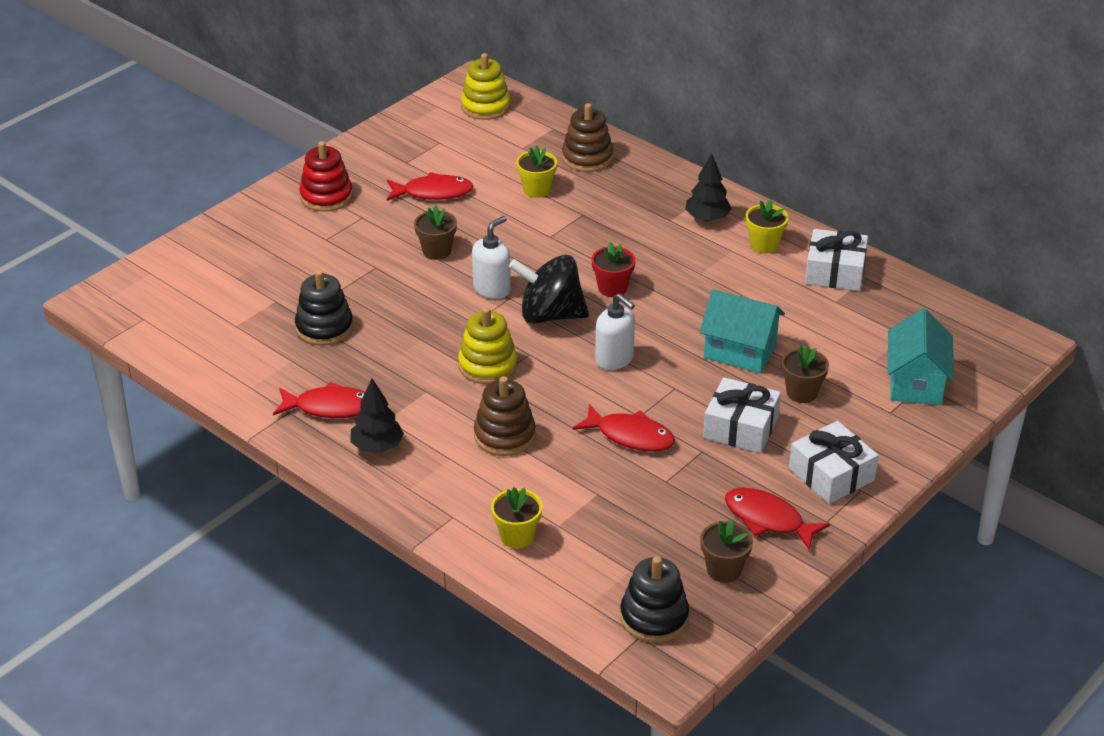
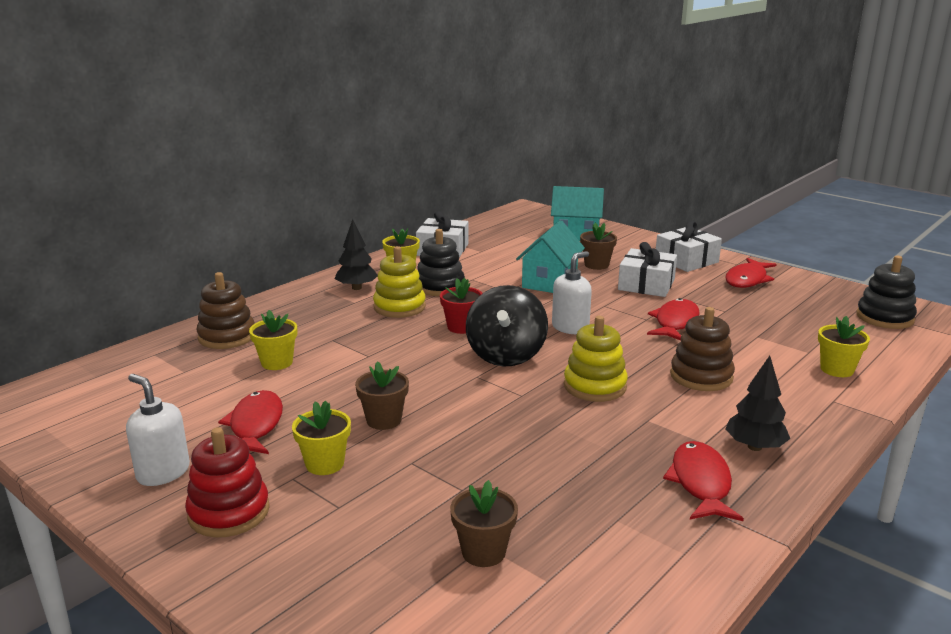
camera: 90 degrees left, 15 degrees down
black stacking toy [295,270,353,346] -> black stacking toy moved to [417,229,465,296]
yellow stacking toy [461,53,510,120] -> yellow stacking toy moved to [373,246,426,318]
white soap dispenser [472,216,511,299] -> white soap dispenser moved to [126,374,190,486]
brown flower pot [700,519,753,583] -> brown flower pot moved to [450,480,518,567]
none -> yellow flower pot [292,400,351,475]

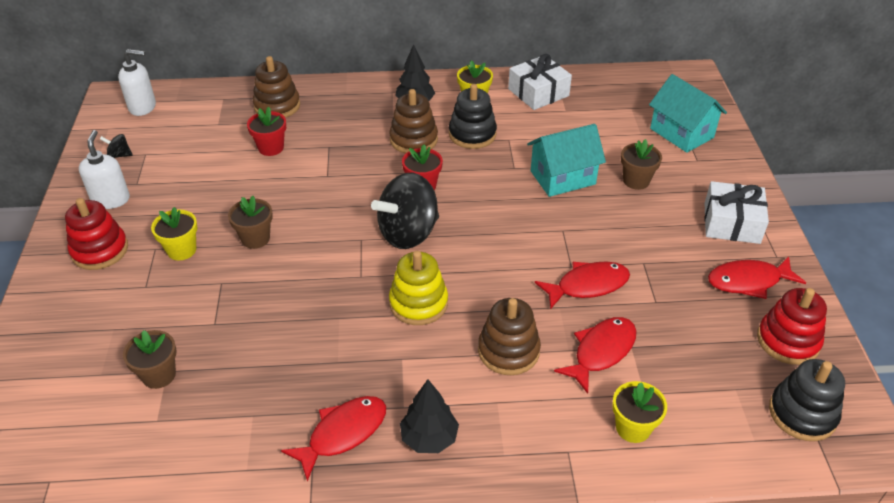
camera: 45 degrees right, 20 degrees up
red fish [218,390,283,454] -> red fish moved to [554,317,637,394]
yellow flower pot [249,310,297,370] -> red flower pot [247,107,286,156]
yellow stacking toy [373,246,426,318] -> brown stacking toy [389,89,438,154]
white soap dispenser [552,251,592,334] -> white soap dispenser moved to [118,49,156,116]
white gift [618,242,677,297] -> none
none -> black spinning top [100,134,133,158]
none -> red stacking toy [757,288,827,365]

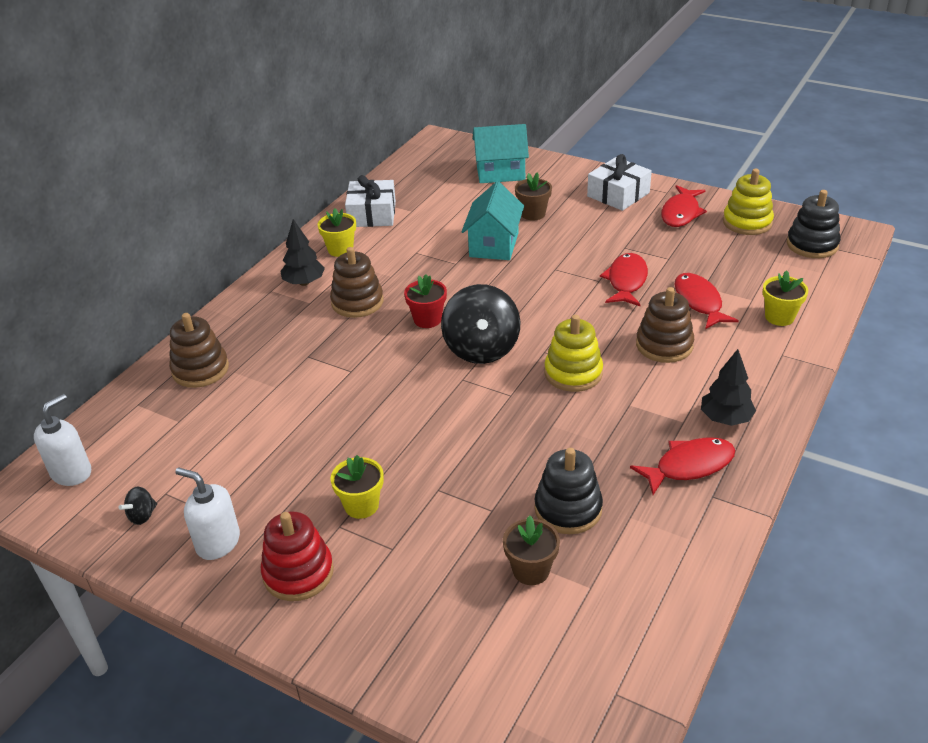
camera: 55 degrees left, 5 degrees down
brown flower pot [228,196,273,249] -> none
red flower pot [247,107,286,156] -> none
red fish [281,396,386,481] -> red fish turned 75 degrees clockwise [630,437,735,495]
black stacking toy [449,84,497,149] -> black stacking toy moved to [534,448,603,534]
red stacking toy [757,288,827,365] -> yellow stacking toy [723,169,774,235]

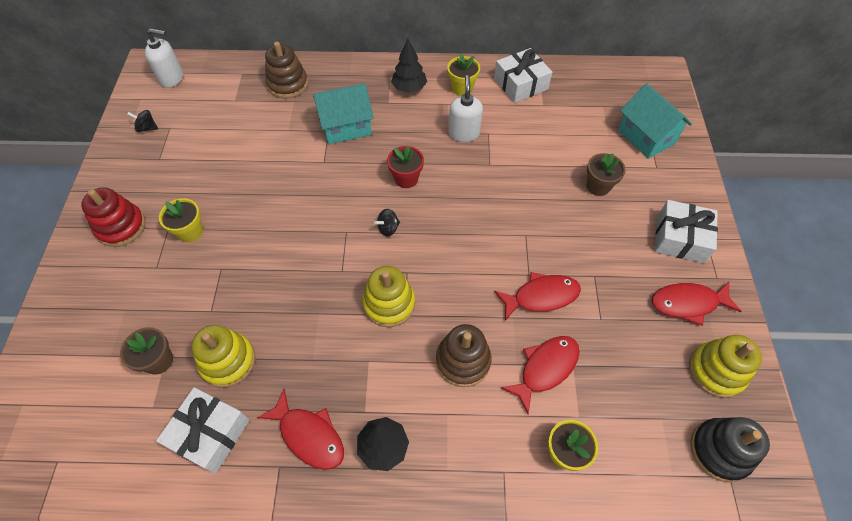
camera: 60 degrees right, 20 degrees up
white soap dispenser [175,467,240,560] -> white soap dispenser moved to [449,75,483,142]
brown stacking toy [330,247,383,318] -> none
black spinning top [441,284,521,364] -> black spinning top [374,209,400,236], size x0.41
turquoise house [462,181,524,260] -> turquoise house moved to [313,83,374,144]
black stacking toy [534,448,603,534] -> yellow stacking toy [191,325,256,388]
none -> white gift [156,387,250,474]

